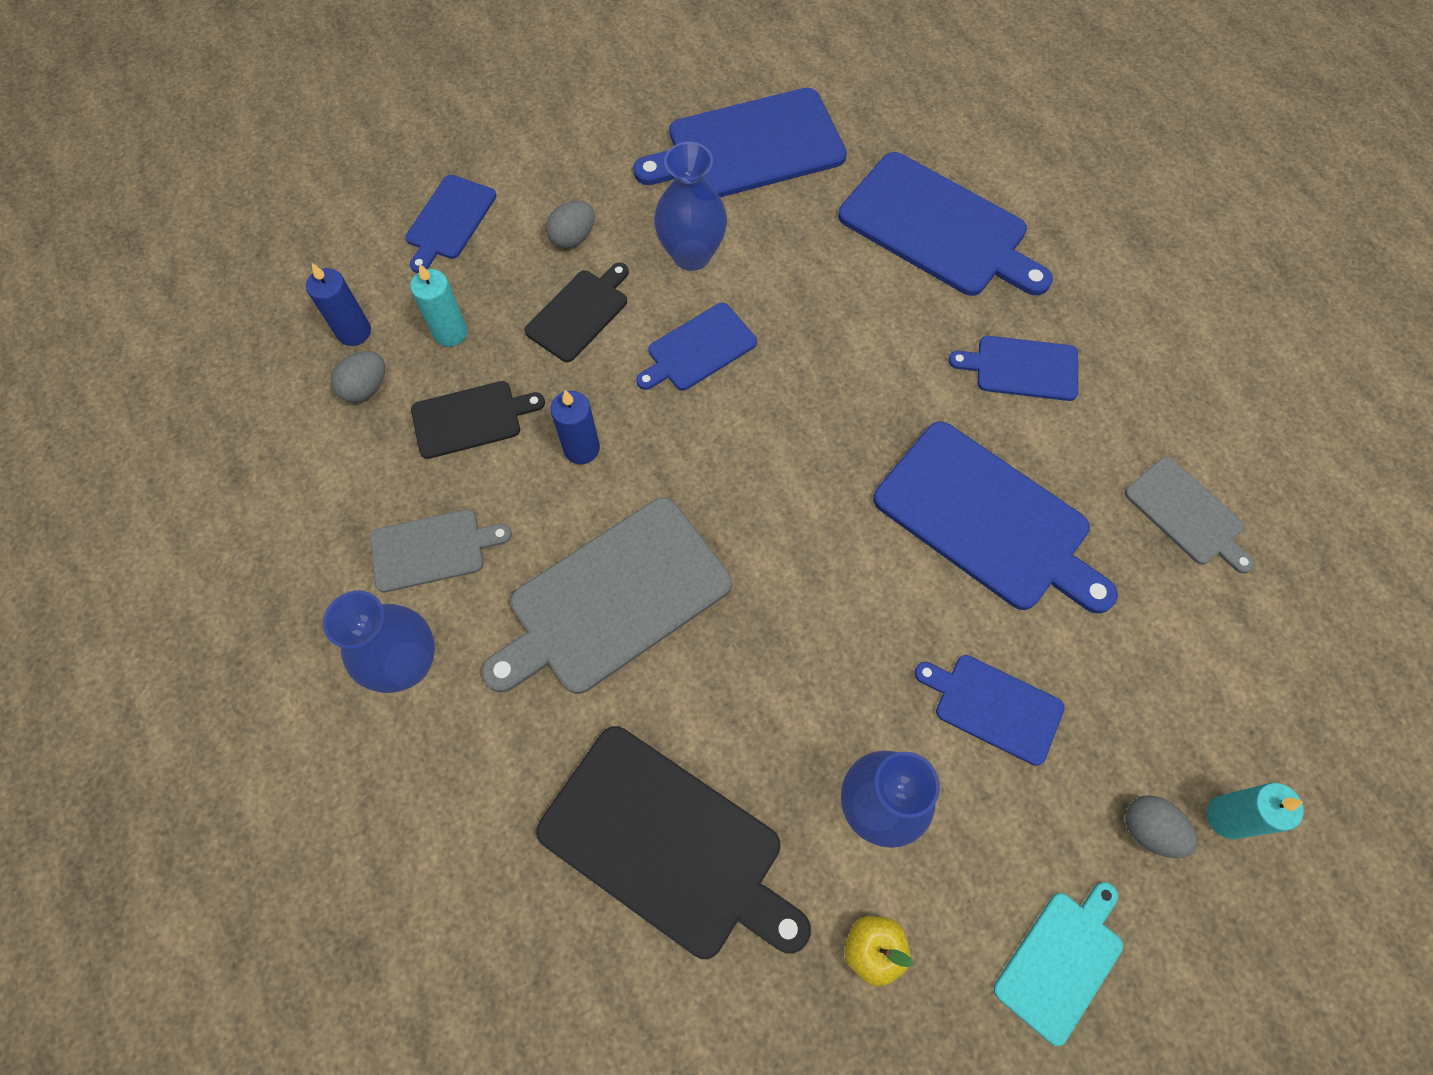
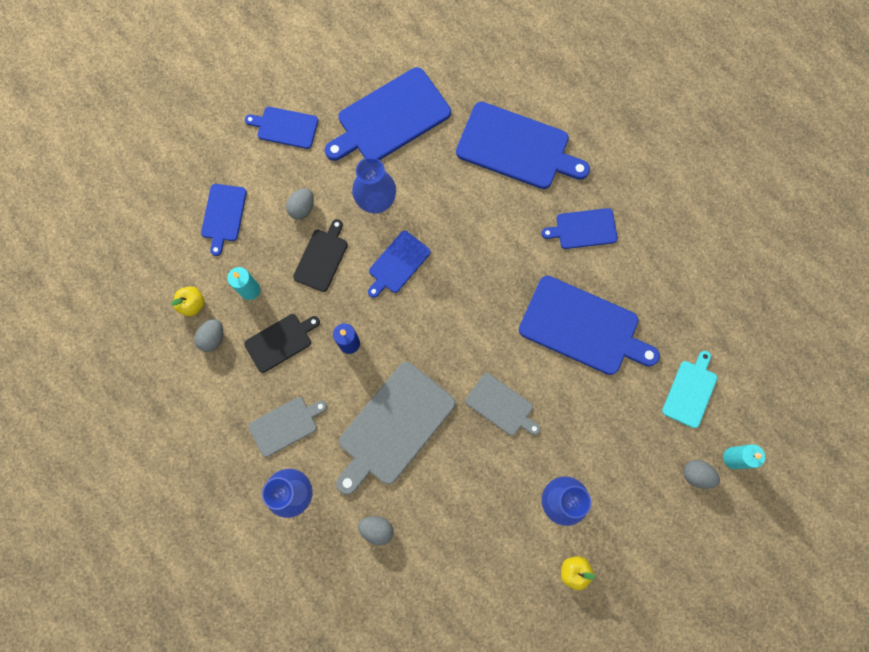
camera: 15 degrees left, 10 degrees up
blue candle [306,263,371,346] -> yellow apple [171,286,205,316]
black cutting board [536,726,811,959] -> none
blue cutting board [914,655,1065,766] -> blue cutting board moved to [245,107,318,149]
turquoise cutting board [994,882,1123,1046] -> turquoise cutting board moved to [662,351,717,428]
grey cutting board [1125,456,1255,574] -> grey cutting board moved to [466,373,540,435]
none -> grey egg [358,516,394,545]

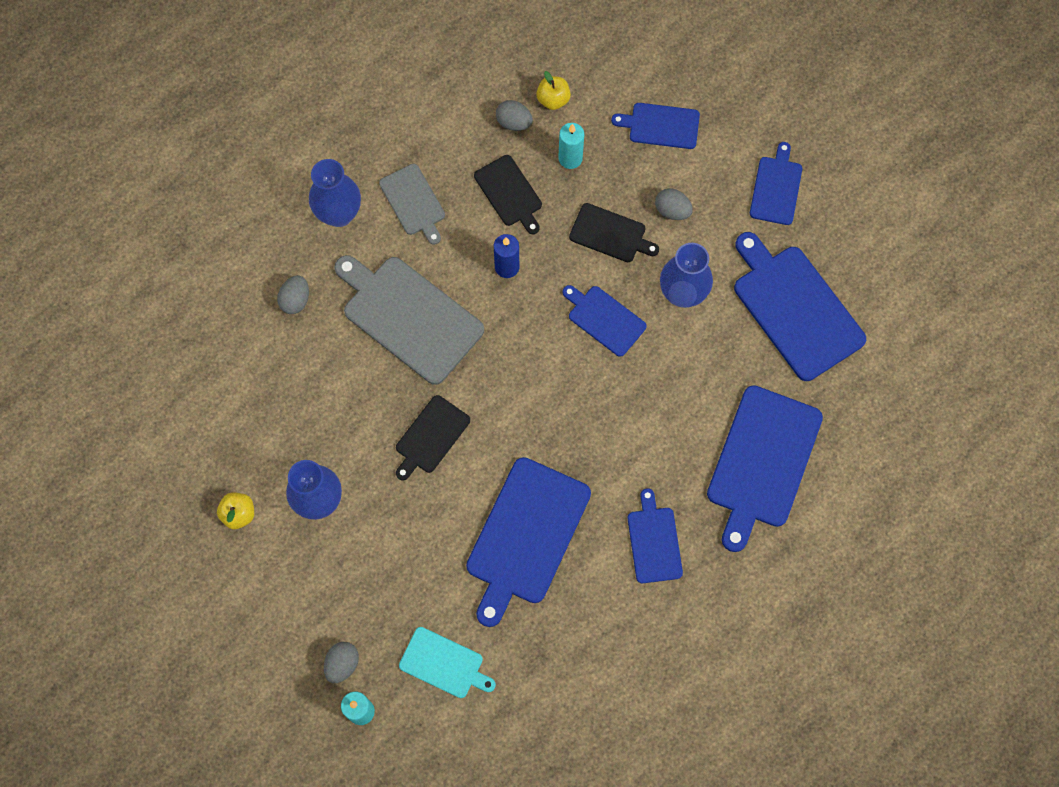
camera: 90 degrees right, 5 degrees down
grey cutting board [466,373,540,435] -> black cutting board [396,395,470,480]

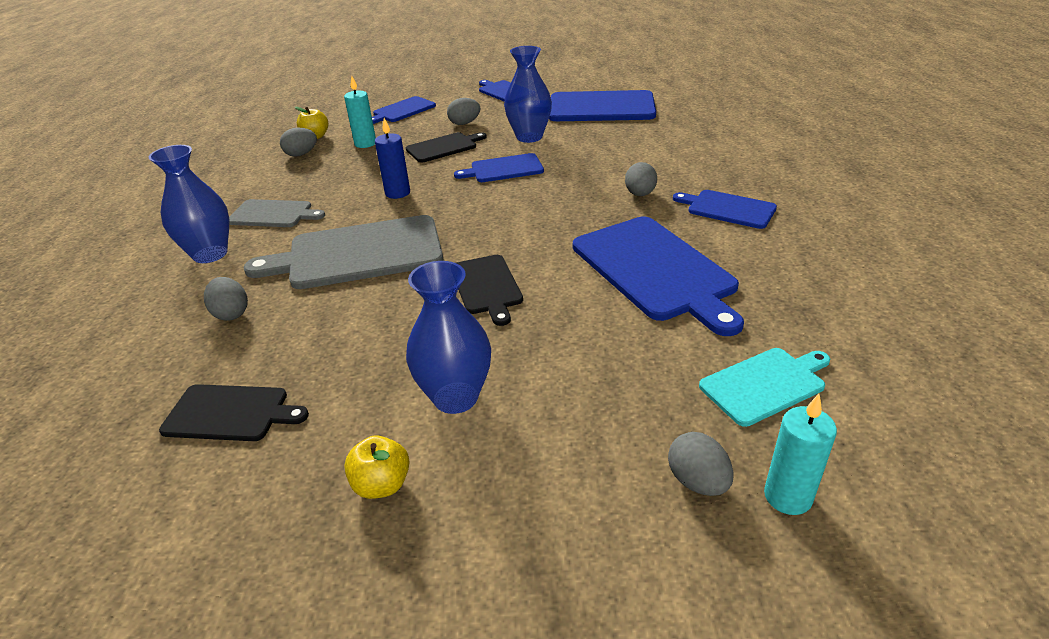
camera: 50 degrees left, 35 degrees down
black cutting board [474,155,542,234] -> black cutting board moved to [159,384,309,441]
blue cutting board [707,385,823,552] -> none
none -> grey egg [625,162,657,196]

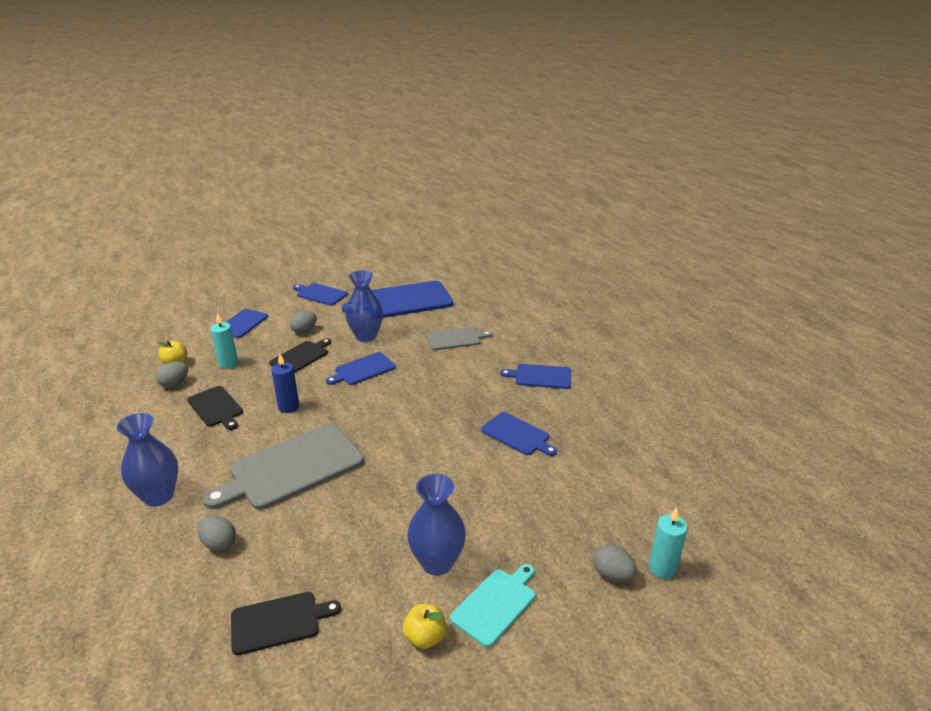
camera: 25 degrees left, 5 degrees down
grey cutting board [229,199,325,227] -> grey cutting board moved to [426,327,492,350]
black cutting board [457,255,523,326] -> black cutting board moved to [187,386,243,430]
blue cutting board [573,217,744,336] -> blue cutting board [481,412,557,456], size x0.55
grey egg [625,162,657,196] -> none
turquoise cutting board [699,348,830,427] -> turquoise cutting board moved to [450,564,535,647]

